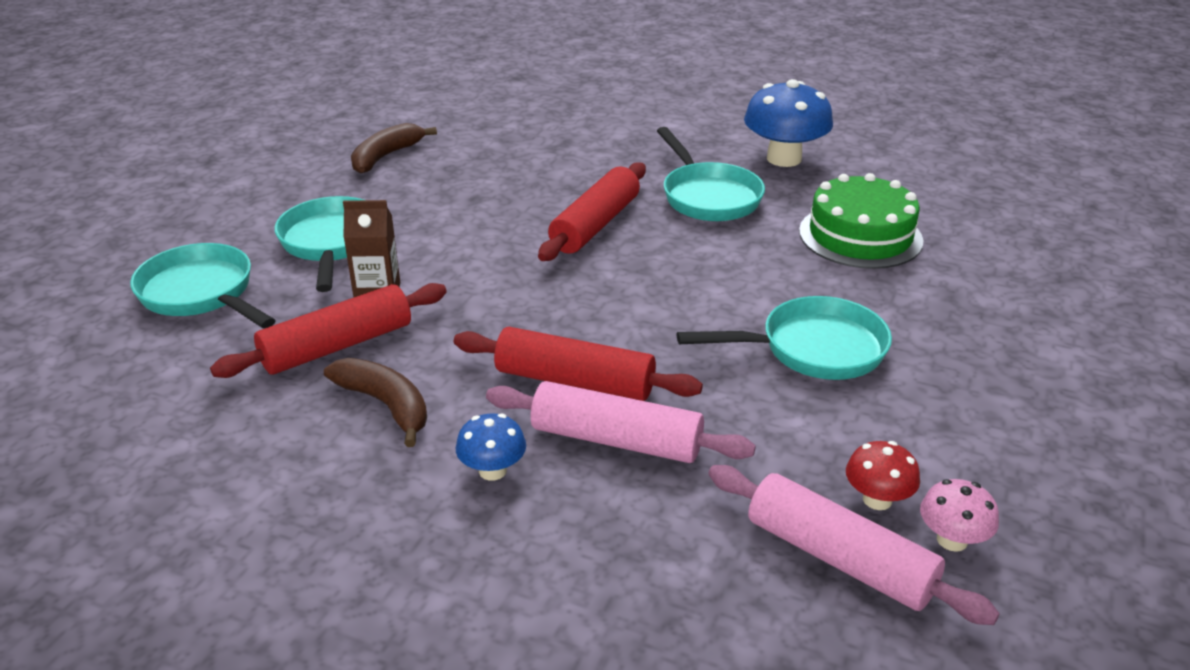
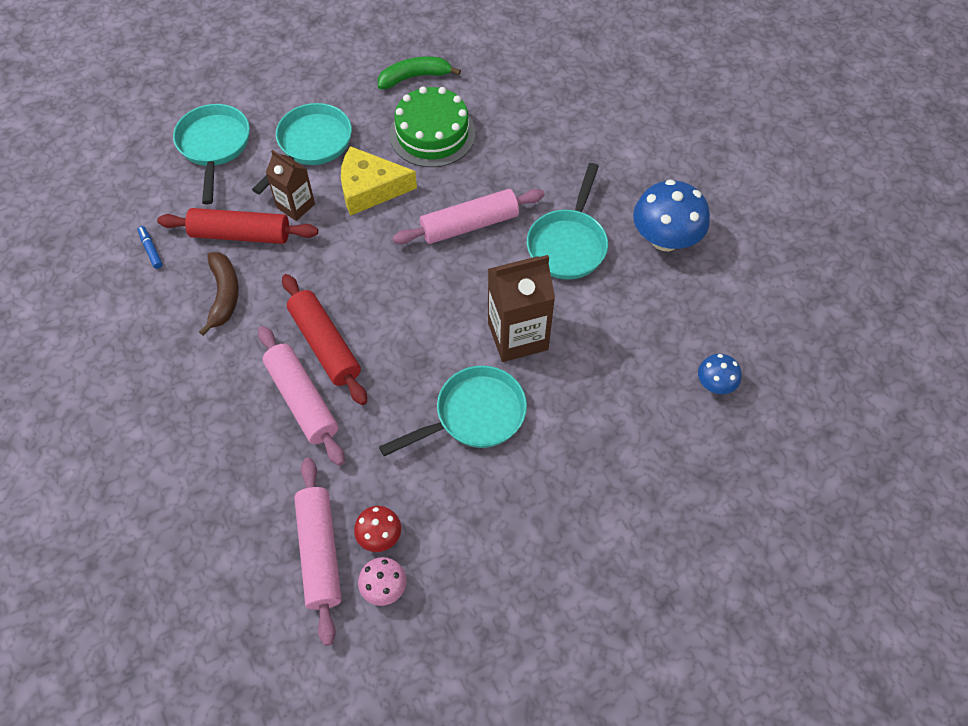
camera: 40 degrees right, 25 degrees up
brown banana [351,123,437,174] -> green banana [378,56,461,89]
blue mushroom [456,413,526,481] -> blue mushroom moved to [698,354,742,394]
red rolling pin [538,162,646,261] -> pink rolling pin [393,189,545,244]
turquoise pan [677,296,892,380] -> turquoise pan turned 60 degrees counterclockwise [379,366,527,456]
green cake [799,173,923,269] -> green cake moved to [390,87,475,167]
none -> blue marker [137,226,163,269]
none -> yellow cheese [341,146,417,216]
none -> brown carton [488,255,555,362]

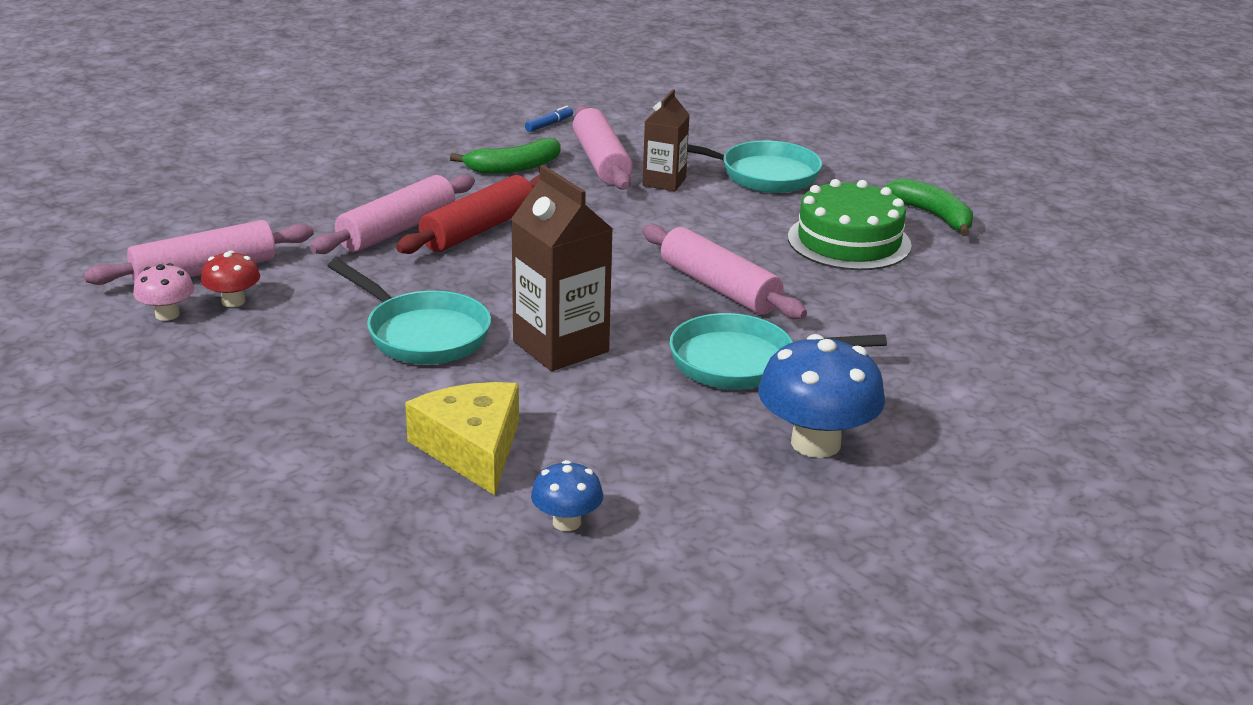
camera: 70 degrees right, 30 degrees down
red rolling pin [157,208,318,244] -> pink rolling pin [573,105,633,190]
turquoise pan [173,104,250,205] -> none
brown banana [199,252,239,336] -> green banana [450,138,560,174]
yellow cheese [341,146,417,216] -> yellow cheese moved to [405,382,519,495]

